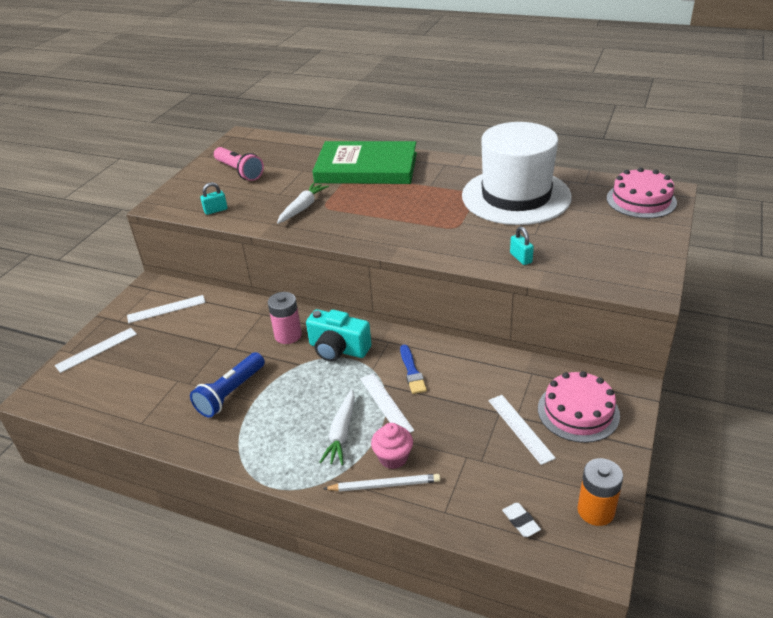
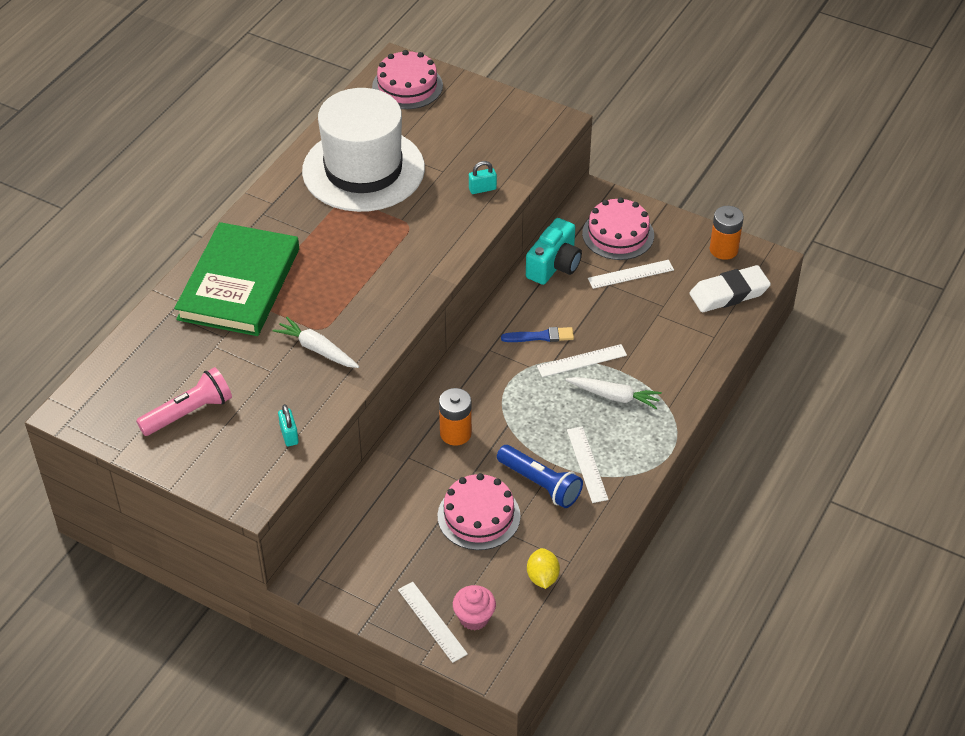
camera: 85 degrees left, 10 degrees up
white ruler [127,295,206,323] -> white ruler moved to [567,427,609,503]
pink battery [268,292,302,344] -> orange battery [439,388,472,446]
turquoise camera [306,309,371,362] -> turquoise camera moved to [526,218,582,285]
white pencil [323,474,440,492] -> none
pink cupcake [371,423,413,469] -> pink cupcake moved to [453,585,496,630]
white eraser [502,503,541,537] -> white eraser [690,265,771,312], size x2.21
none -> pink cake [438,473,521,550]
none -> yellow lemon [527,548,560,589]

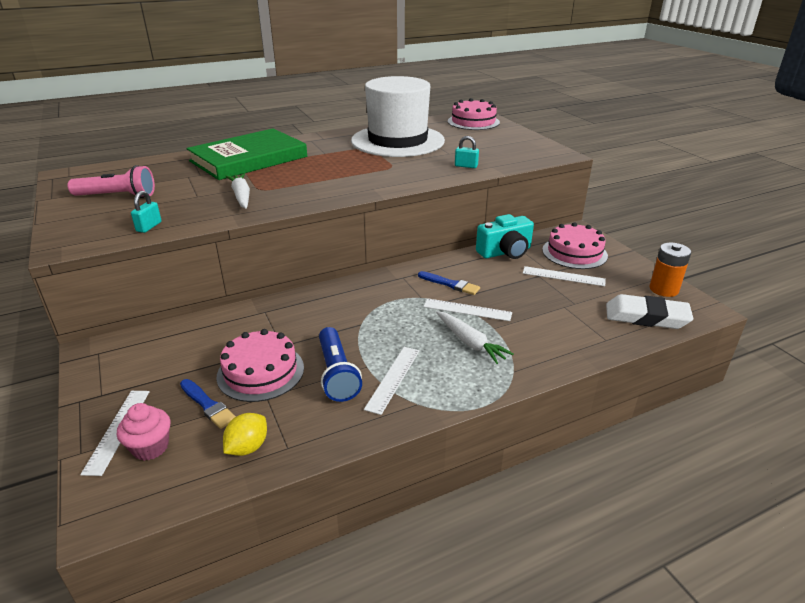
camera: 35 degrees right, 15 degrees down
orange battery [439,388,472,446] -> none
none -> blue brush [180,379,236,429]

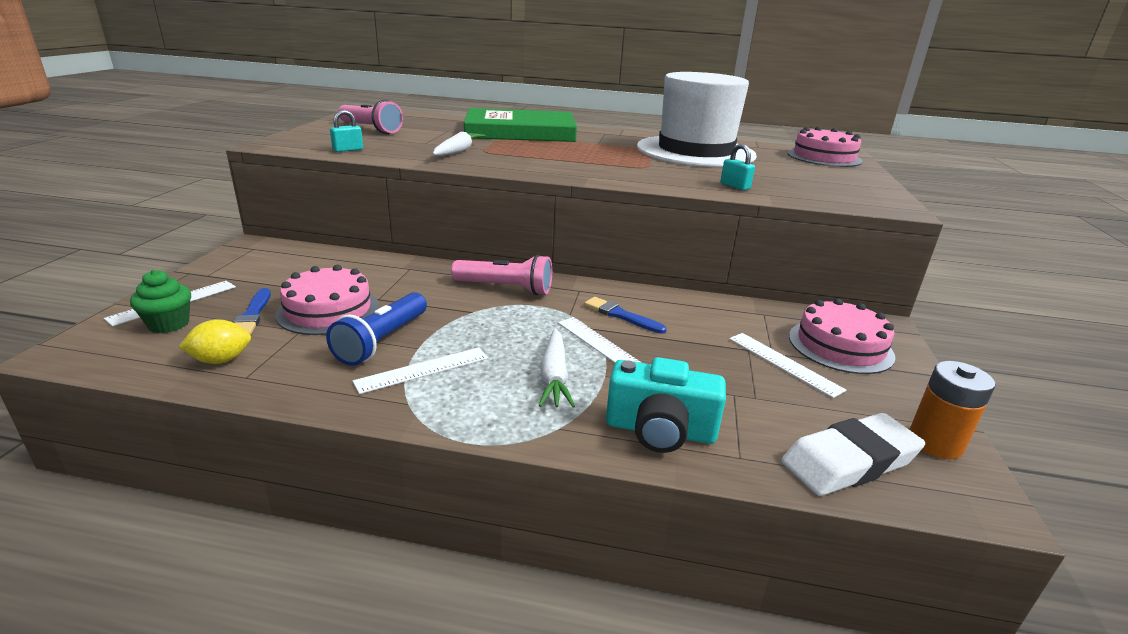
camera: 35 degrees right, 5 degrees down
pink cupcake [117,403,170,461] -> green cupcake [130,270,191,333]
blue brush [418,271,480,295] -> blue brush turned 150 degrees clockwise [584,297,667,334]
turquoise camera [476,214,534,259] -> turquoise camera moved to [606,357,726,453]
white eraser [606,294,694,329] -> white eraser turned 75 degrees counterclockwise [782,413,925,496]
none -> pink flashlight [451,254,552,295]

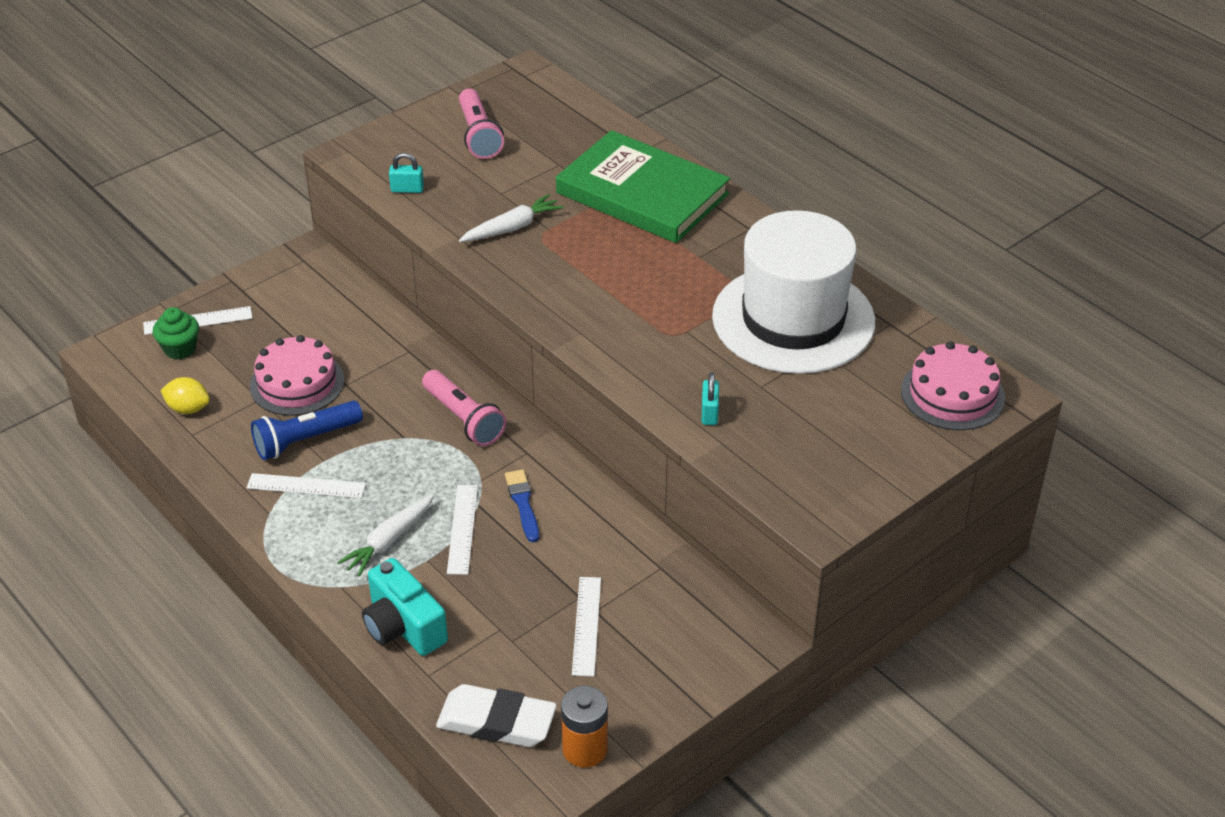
camera: 40 degrees right, 15 degrees up
blue brush [233,288,271,335] -> none
pink cake [789,299,895,374] -> none

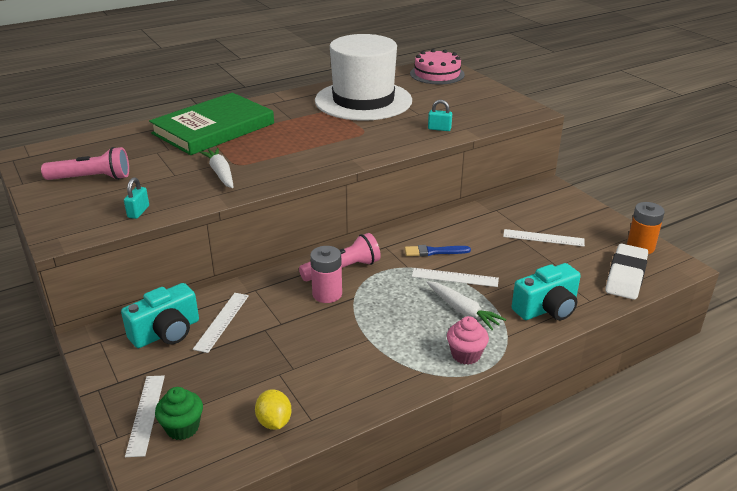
camera: 80 degrees left, 10 degrees down
yellow lemon [160,377,210,414] -> yellow lemon turned 45 degrees counterclockwise [255,389,292,430]
white ruler [246,473,366,498] -> white ruler moved to [193,293,249,353]
pink cake [250,335,344,416] -> none
blue flashlight [251,401,363,460] -> none
none -> turquoise camera [121,283,199,348]
none -> pink battery [310,246,342,303]
none -> pink cupcake [447,316,489,365]

